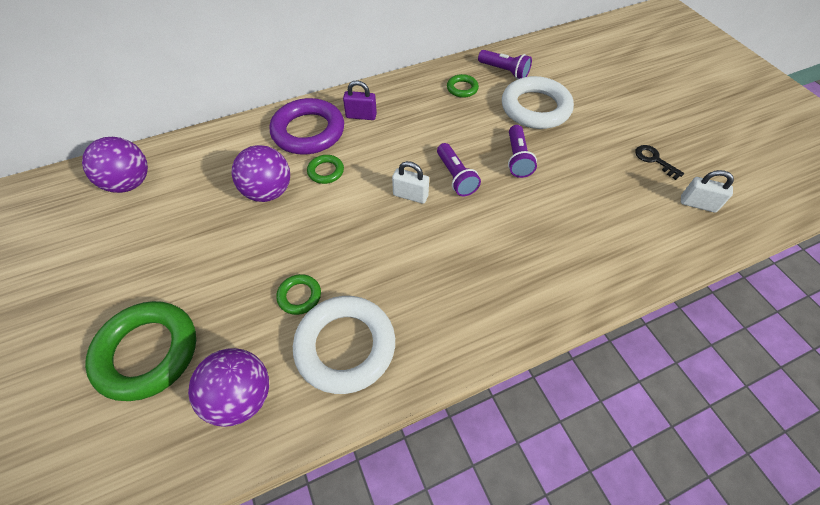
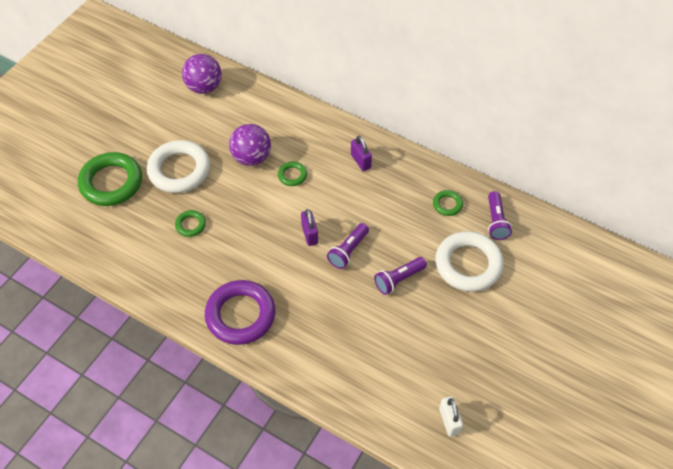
camera: 55 degrees right, 0 degrees up
purple ball [188,348,269,427] -> none
purple ring [270,98,344,154] -> purple ring moved to [205,280,275,345]
white ring [293,296,395,394] -> white ring moved to [147,140,210,193]
white padlock [392,161,429,204] -> purple padlock [301,209,318,246]
black key [635,145,684,180] -> none

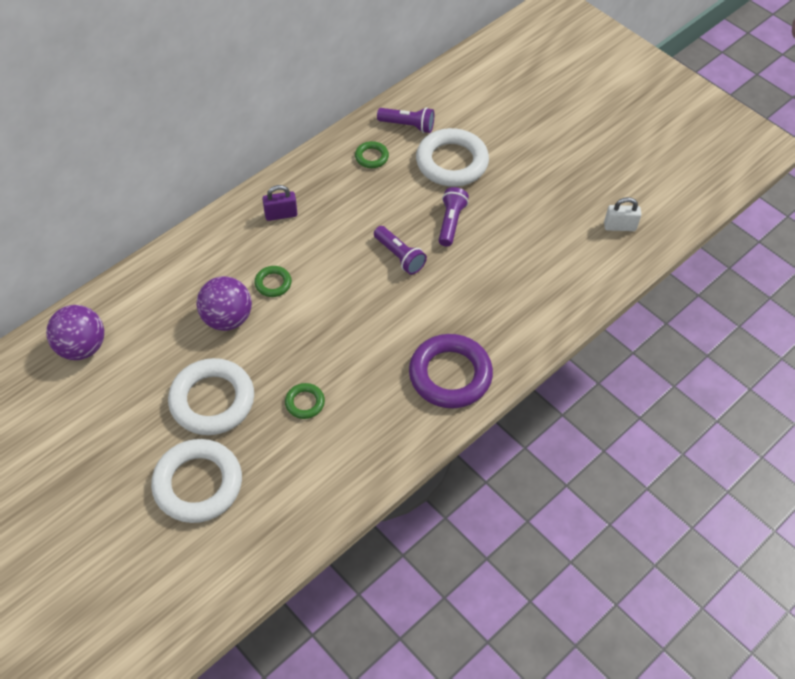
camera: 75 degrees left, 0 degrees up
green ring [78,152,142,206] -> white ring [151,439,242,523]
purple padlock [301,209,318,246] -> none
purple flashlight [374,257,427,295] -> purple flashlight turned 150 degrees counterclockwise [439,187,469,247]

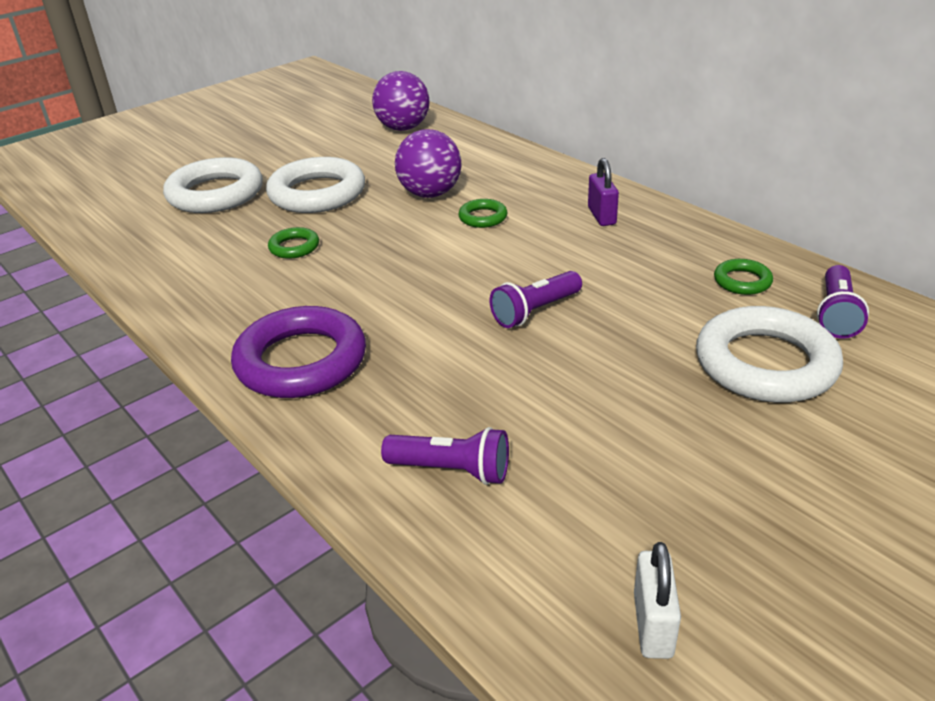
camera: 95 degrees right, 20 degrees down
purple flashlight [439,187,469,247] -> purple flashlight moved to [381,427,509,485]

